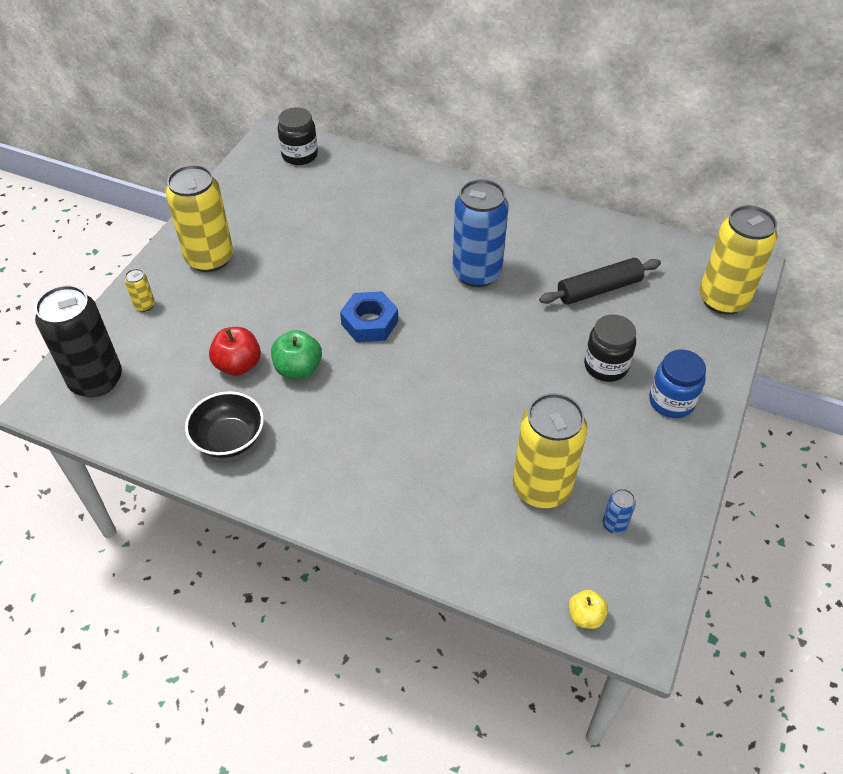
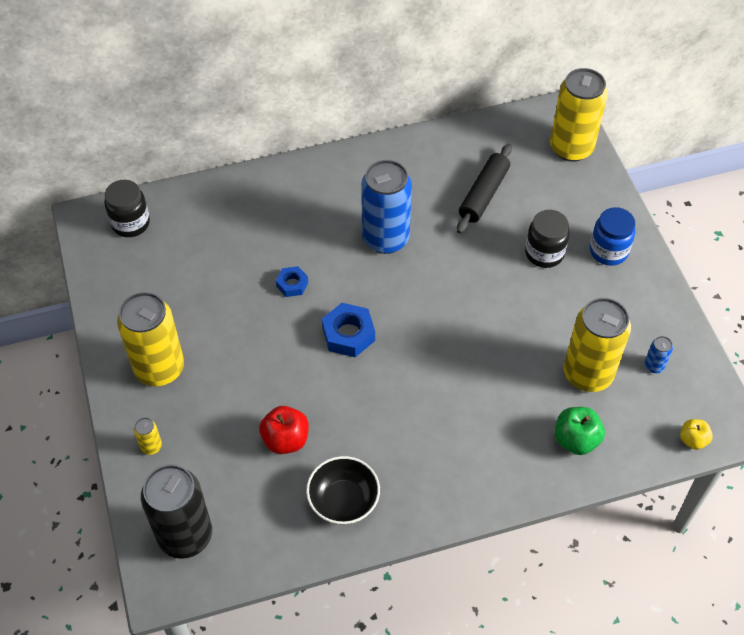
camera: 40 degrees left, 5 degrees up
green apple [271,330,322,379] -> green apple moved to [555,407,605,455]
none -> blue nut [276,266,308,297]

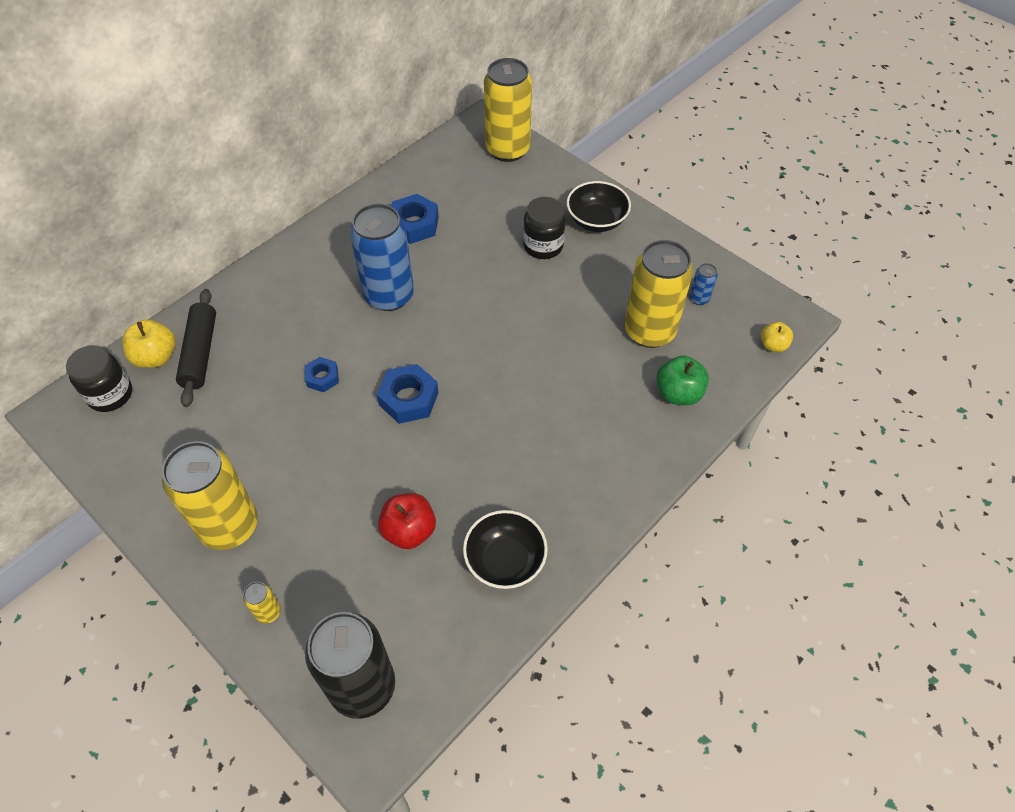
camera: 30 degrees left, 0 degrees up
black rolling pin [457,144,512,233] -> black rolling pin moved to [176,289,216,407]
blue jar [590,207,636,266] -> black bowl [567,181,631,232]
none -> yellow apple [122,319,176,368]
none -> blue nut [391,194,439,244]

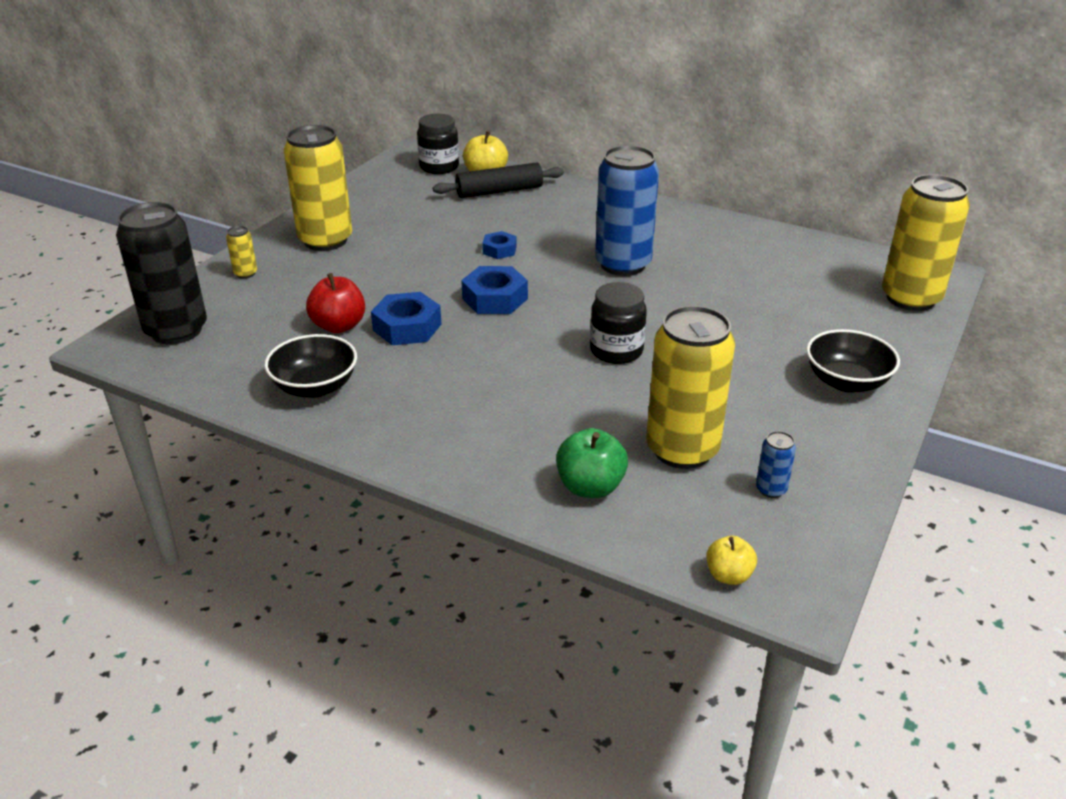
camera: 75 degrees right, 20 degrees down
blue nut [391,194,439,244] -> blue nut moved to [371,292,441,345]
black jar [523,197,566,259] -> black jar moved to [590,282,647,364]

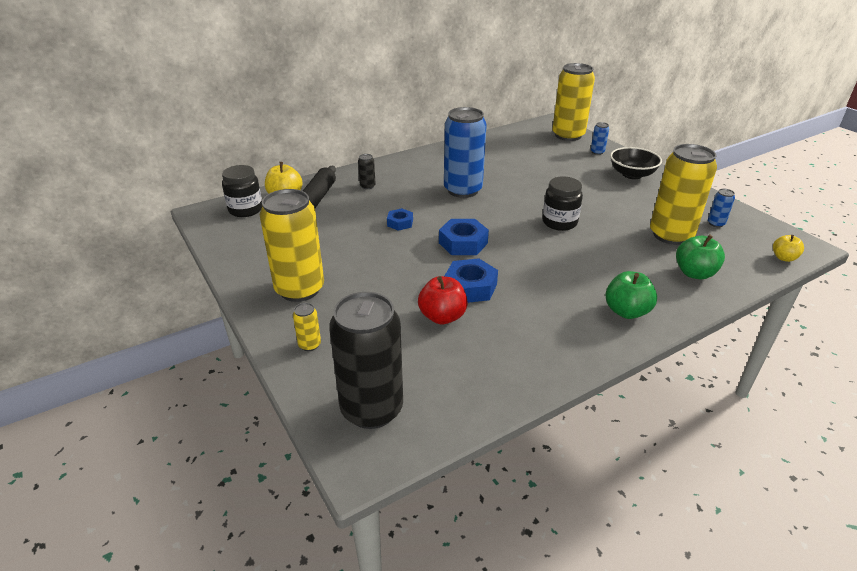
camera: 60 degrees left, 0 degrees up
black bowl [264,334,357,398] -> none
none -> black can [358,154,376,189]
none -> blue can [591,122,609,155]
none -> green apple [606,271,657,319]

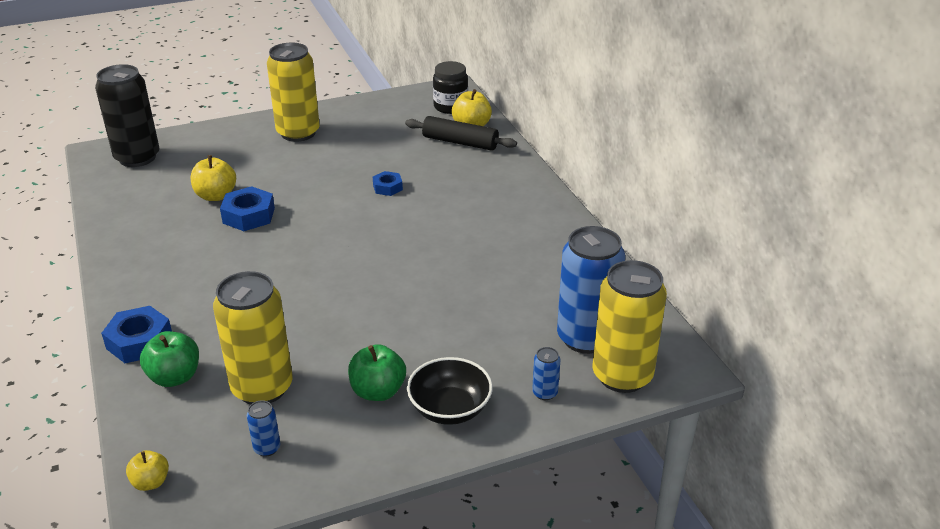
camera: 100 degrees right, 0 degrees up
yellow can [293,303,321,351] -> none
black can [358,154,376,189] -> none
red apple [418,276,468,325] -> yellow apple [191,155,236,201]
blue nut [439,219,489,255] -> blue nut moved to [101,306,172,363]
blue can [444,107,487,198] -> blue can moved to [557,226,625,354]
black jar [543,176,583,231] -> none
green apple [606,271,657,319] -> green apple moved to [348,344,406,401]

